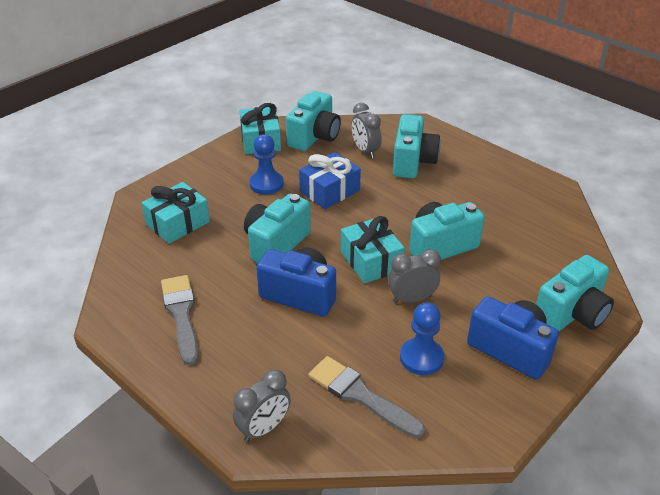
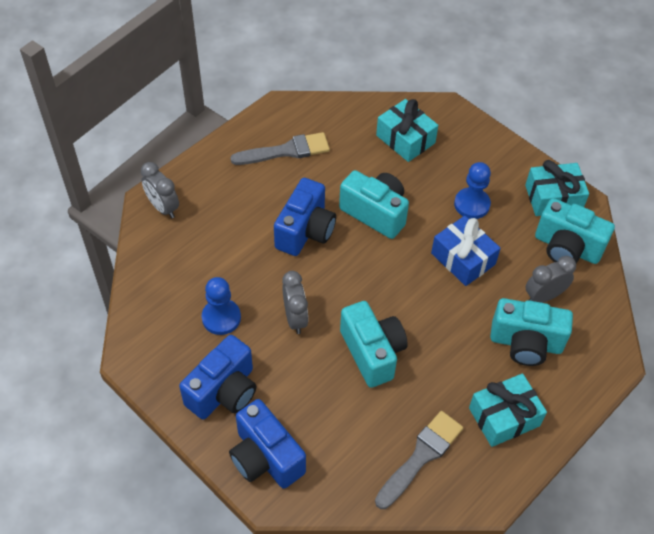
camera: 90 degrees right, 15 degrees up
grey brush [308,356,425,438] -> grey brush moved to [375,411,463,509]
turquoise gift [341,216,405,283] -> turquoise gift moved to [469,373,547,447]
turquoise camera [536,255,614,331] -> blue camera [229,399,306,489]

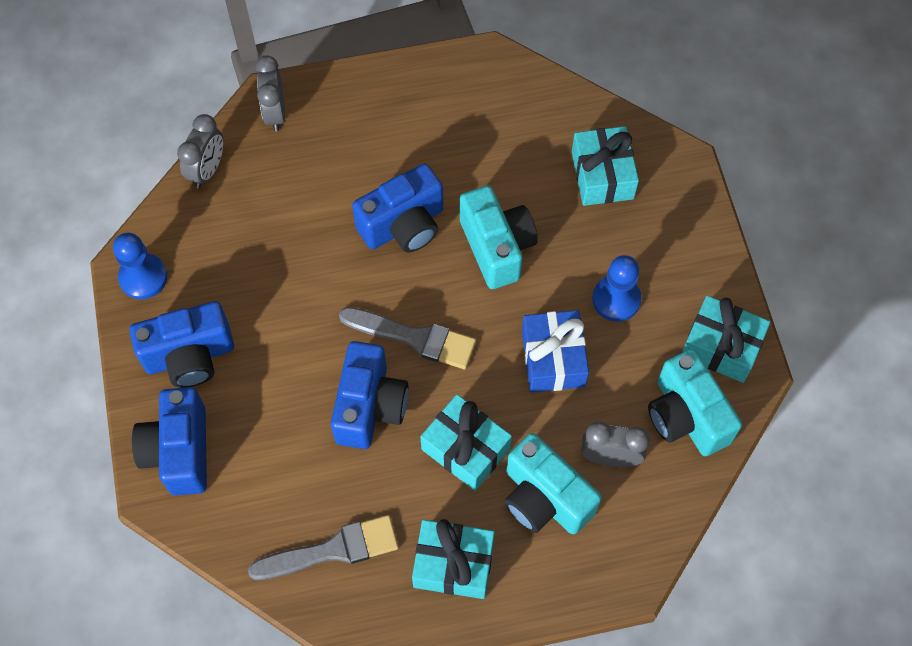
camera: 35 degrees right, 10 degrees up
blue pawn [202,277,241,335] -> blue pawn moved to [113,233,167,299]
grey brush [230,132,330,165] -> grey brush moved to [339,307,476,369]
grey clock [282,271,308,334] -> grey clock moved to [177,114,223,188]
turquoise camera [340,301,408,388] -> blue camera [331,341,408,449]
none -> turquoise gift [420,394,512,491]

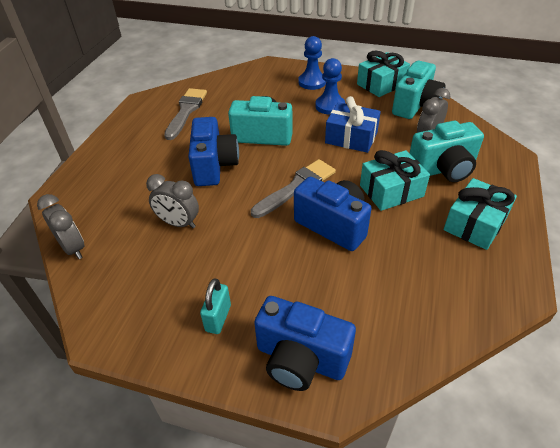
camera: 60 degrees left, 20 degrees down
blue pawn [113,233,167,299] -> blue pawn moved to [298,36,326,90]
blue camera [129,301,234,388] -> turquoise padlock [200,278,231,334]
grey brush [248,515,399,580] -> grey brush moved to [164,88,207,140]
grey clock [255,55,285,132] -> grey clock moved to [146,174,199,228]
turquoise gift [572,126,639,206] -> none
turquoise camera [648,349,742,456] -> turquoise camera turned 60 degrees counterclockwise [392,61,445,119]

